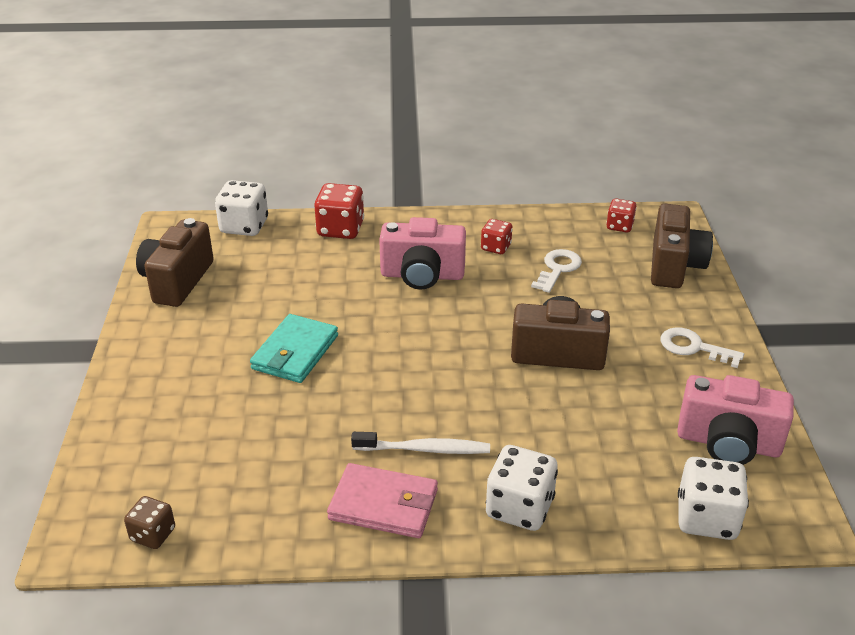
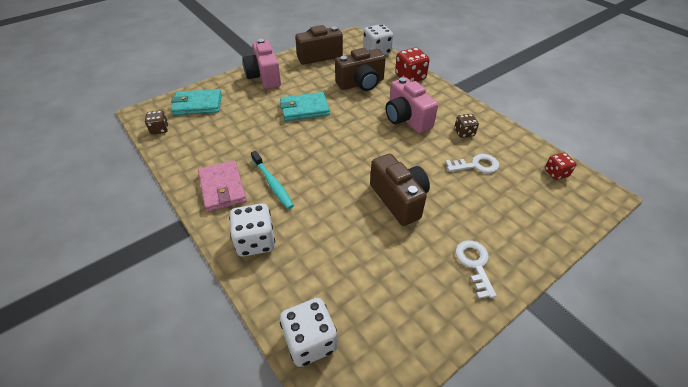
camera: 55 degrees right, 10 degrees up
white toothbrush [351,432,490,454] -> turquoise toothbrush [251,151,294,209]
red dice [481,219,513,254] -> brown dice [454,114,479,138]
brown camera [651,204,713,288] -> brown camera moved to [335,48,386,91]
pink camera [677,375,794,465] -> pink camera moved to [242,39,281,89]
none -> turquoise wallet [171,89,222,115]

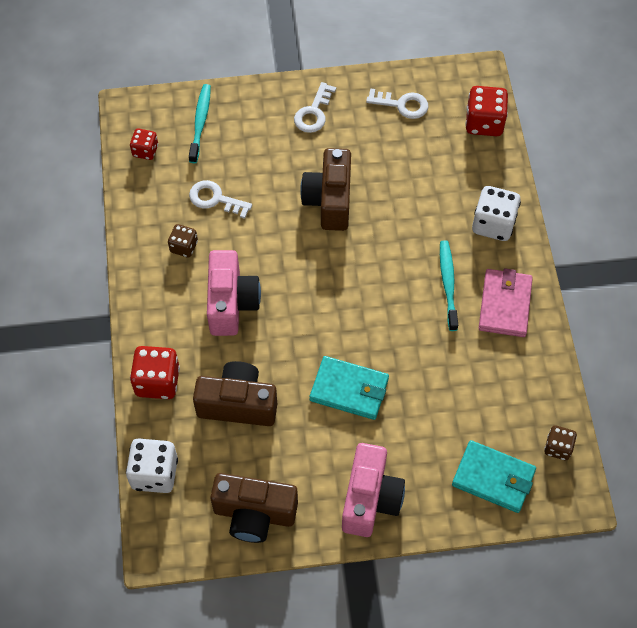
camera: 150 degrees left, 15 degrees up
white dice [280,298,337,367] -> red dice [465,86,508,136]
none -> turquoise toothbrush [189,84,211,163]
none -> white key [366,88,429,119]

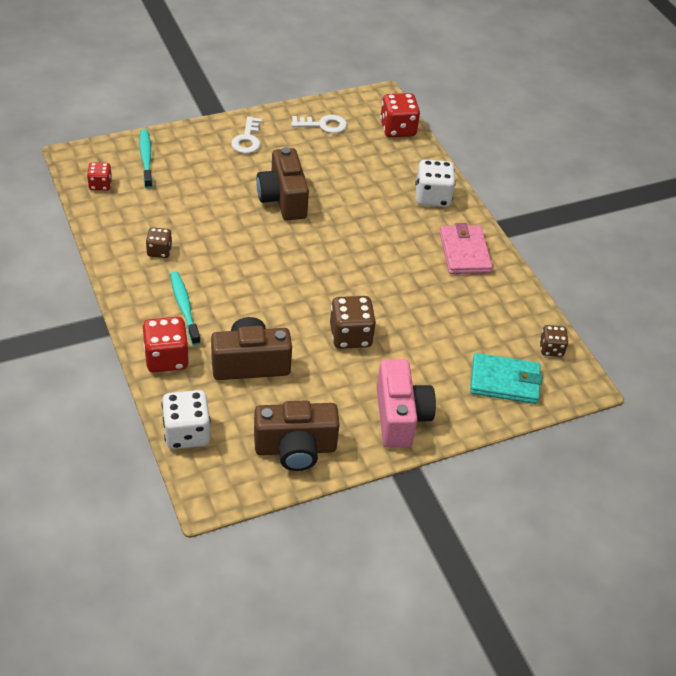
camera: 20 degrees left, 15 degrees down
white key [189,180,252,219] -> none
pink camera [207,250,261,336] -> none
turquoise wallet [310,356,389,420] -> brown dice [330,296,376,349]
turquoise toothbrush [440,240,458,331] -> turquoise toothbrush moved to [170,271,201,345]

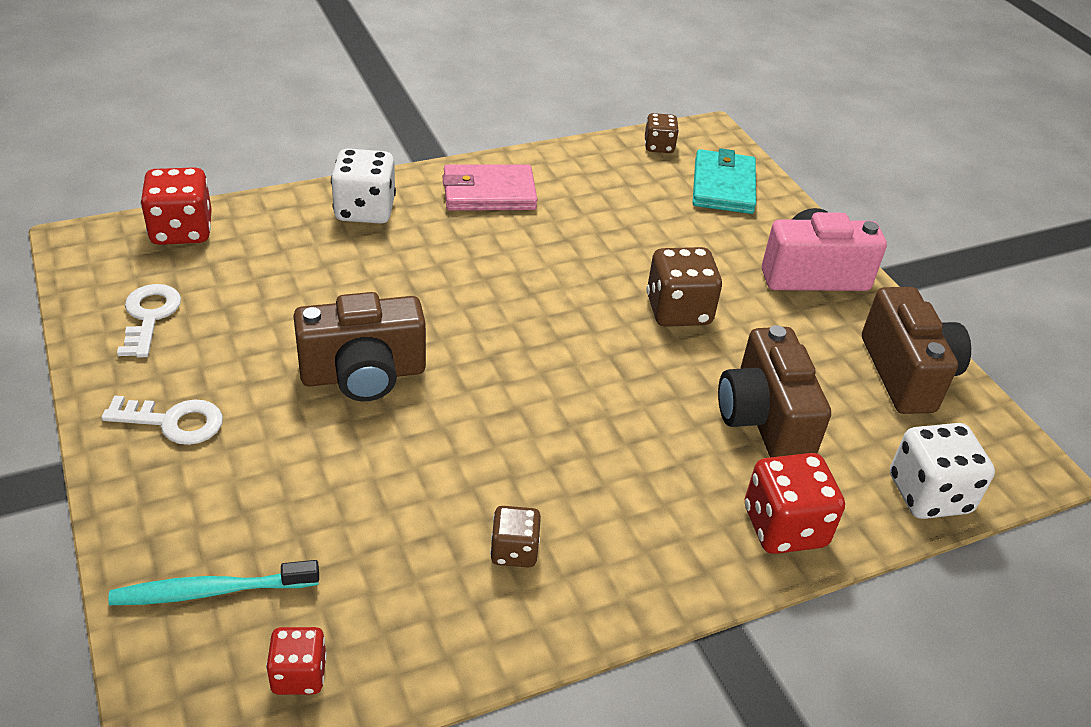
camera: 90 degrees left, 5 degrees down
turquoise toothbrush [170,271,201,345] -> none

